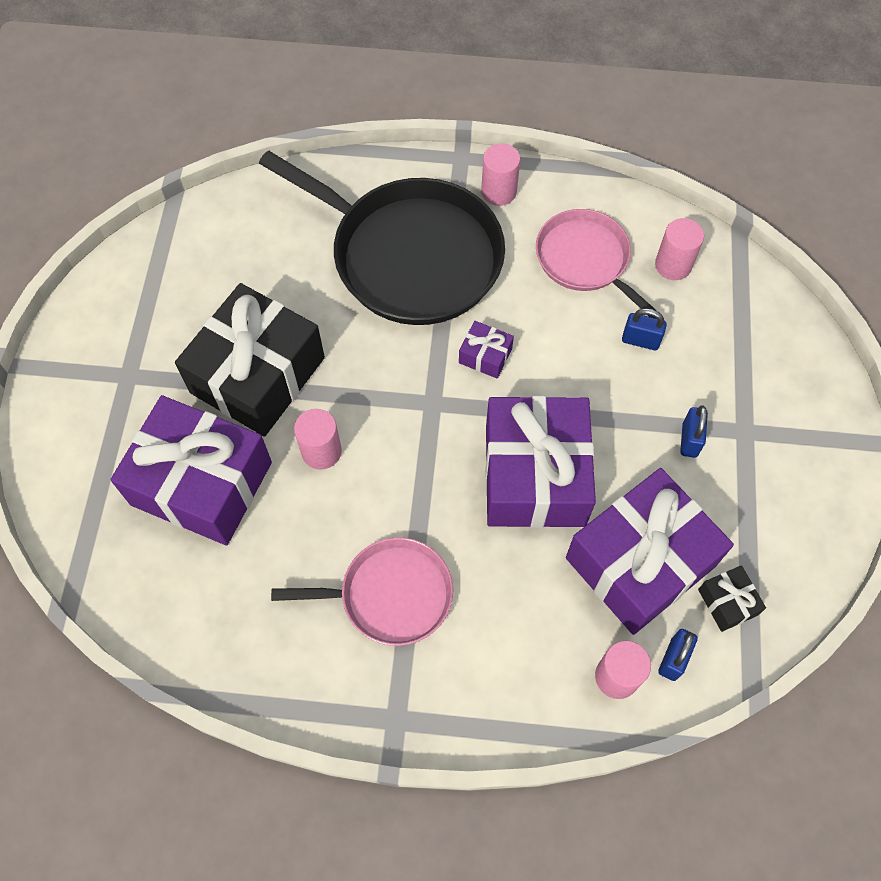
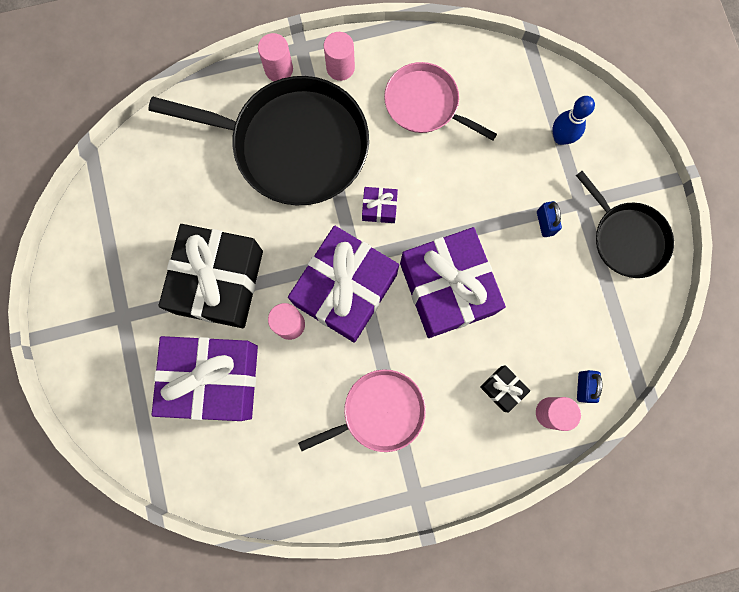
camera: 20 degrees left, 15 degrees up
purple gift [566,468,734,635] -> purple gift moved to [288,226,399,343]
blue padlock [622,308,667,350] -> none
pink cylinder [655,218,704,280] -> pink cylinder moved to [258,33,293,81]
black gift [698,565,766,632] -> black gift moved to [480,365,530,412]
none -> blue bowling pin [552,96,595,145]
none -> black pan [576,171,674,278]

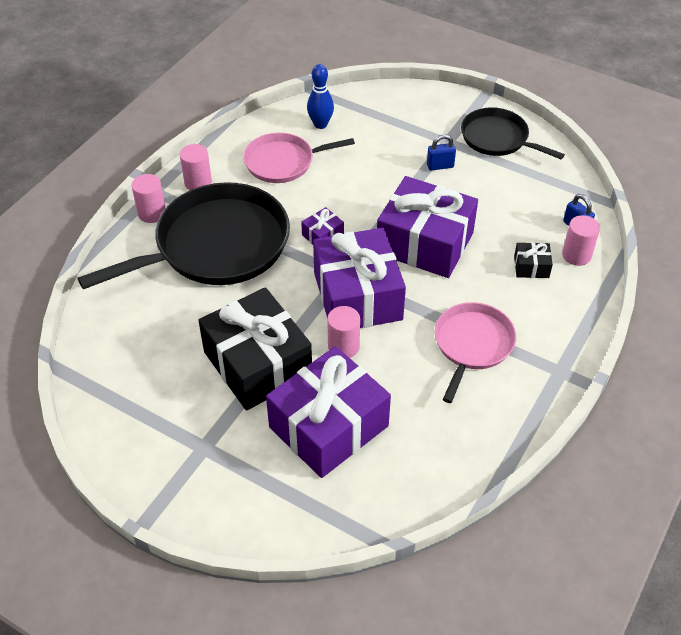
camera: 45 degrees left, 30 degrees down
blue padlock [537,201,562,237] -> blue padlock turned 45 degrees counterclockwise [427,134,456,171]
blue bowling pin [552,96,595,145] -> blue bowling pin moved to [307,64,334,129]
black pan [576,171,674,278] -> black pan turned 150 degrees counterclockwise [461,107,565,159]

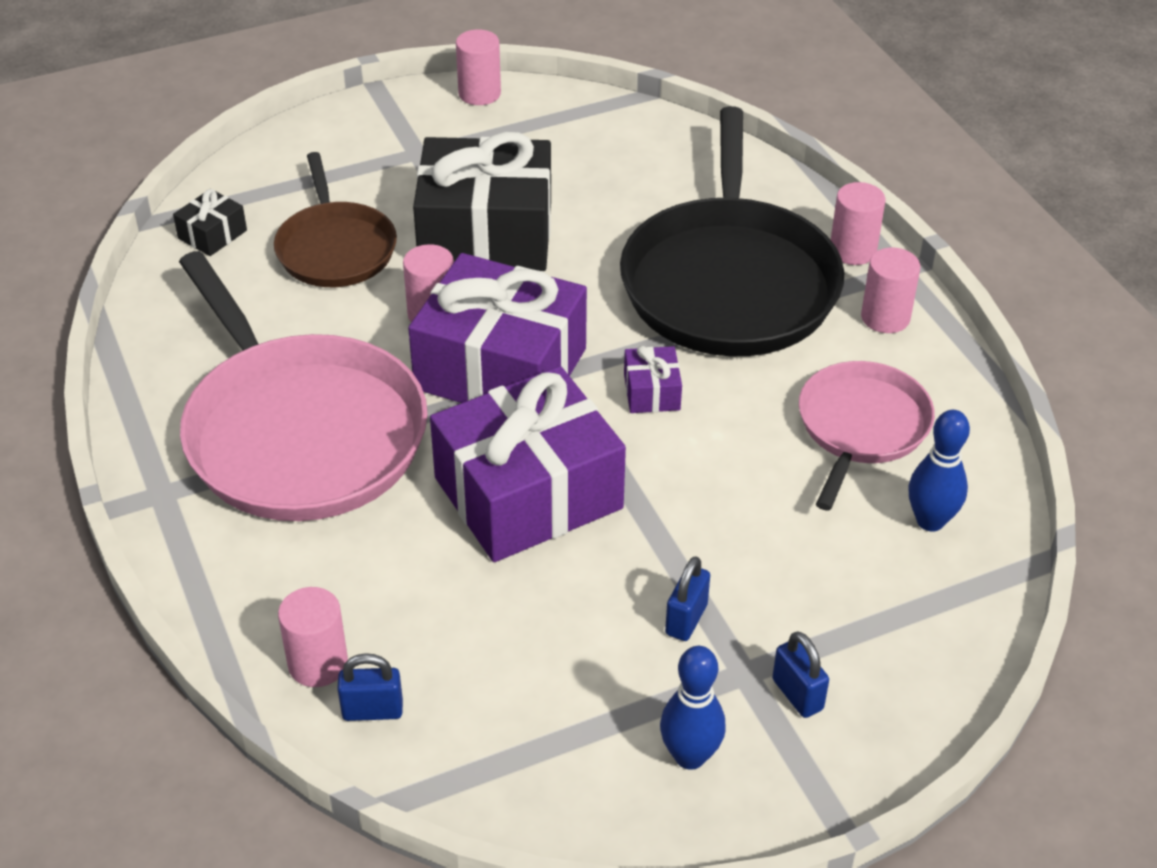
camera: 125 degrees right, 5 degrees down
purple gift [266,346,391,478] -> brown pan [274,152,397,287]
pink pan [435,302,516,403] -> pink pan [179,251,428,521], size x1.78
black pan [461,107,565,159] -> blue bowling pin [660,646,726,770]
black gift [514,243,553,278] -> black gift moved to [173,189,247,256]
none -> pink cylinder [456,29,501,105]
none -> blue padlock [772,631,829,718]

